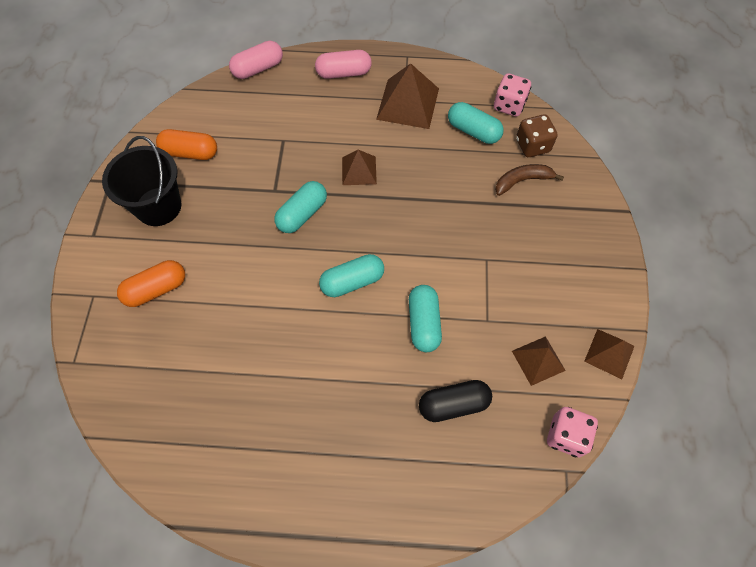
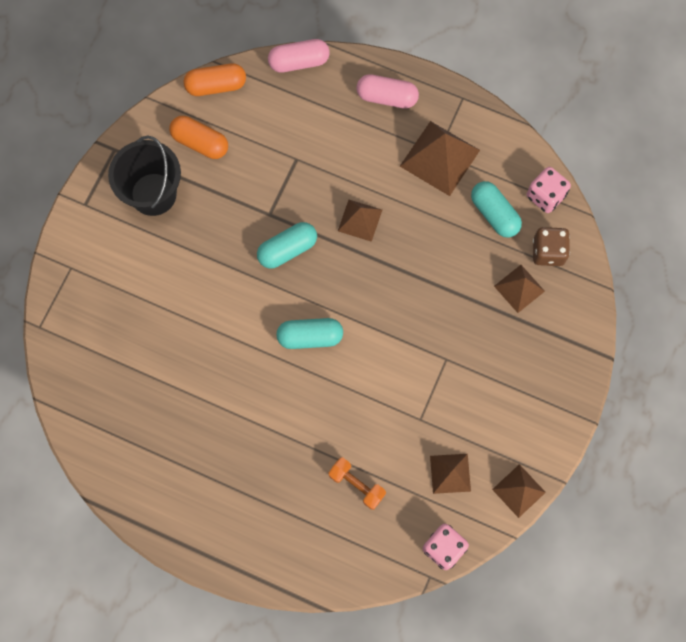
camera: 20 degrees right, 10 degrees up
orange capsule [117,260,185,307] -> orange capsule moved to [184,63,246,96]
turquoise capsule [409,285,442,352] -> none
black capsule [419,380,492,422] -> orange dumbbell [328,458,386,510]
brown banana [495,164,564,196] -> brown pyramid [494,265,545,313]

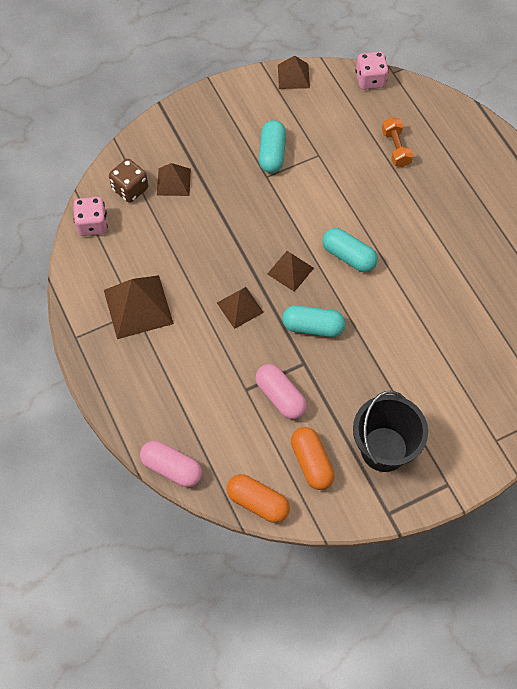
camera: 140 degrees left, 10 degrees down
pink capsule [356,74,419,109] -> pink capsule moved to [255,364,307,419]
brown pyramid [430,454,471,494] -> brown pyramid moved to [267,251,314,292]
turquoise capsule [471,181,522,238] -> turquoise capsule moved to [259,120,286,173]

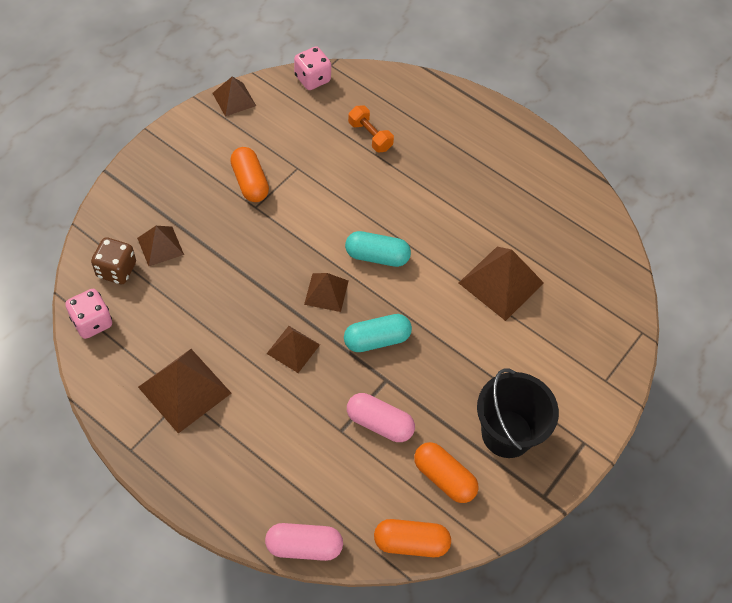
camera: 30 degrees left, 5 degrees down
turquoise capsule [259,120,286,173] -> orange capsule [230,147,269,202]
none -> brown pyramid [459,247,544,321]

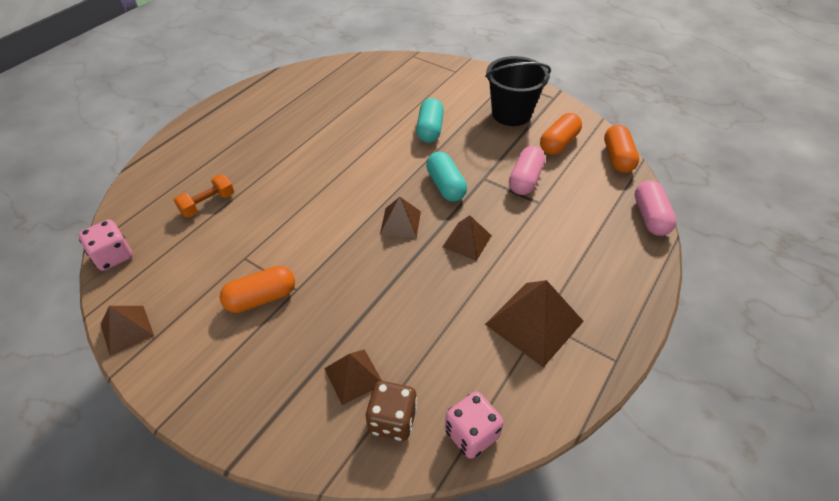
camera: 90 degrees left, 10 degrees down
turquoise capsule [345,231,411,267] -> turquoise capsule moved to [416,98,444,143]
brown pyramid [459,247,544,321] -> none

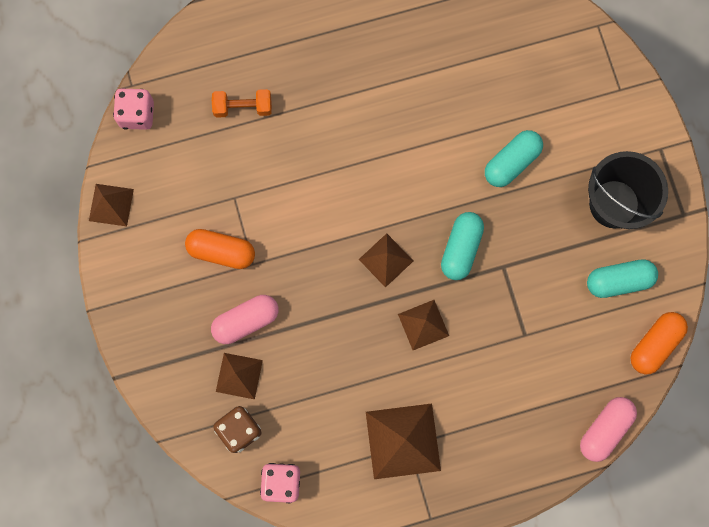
camera: 40 degrees right, 30 degrees up
pink capsule [509,146,545,195] -> pink capsule moved to [211,295,279,344]
orange capsule [540,113,582,155] -> turquoise capsule [587,259,658,298]

